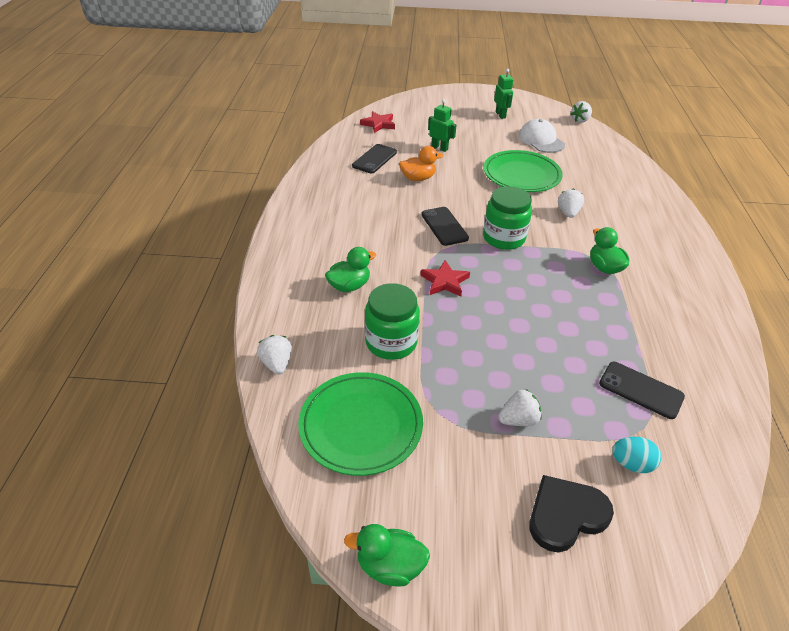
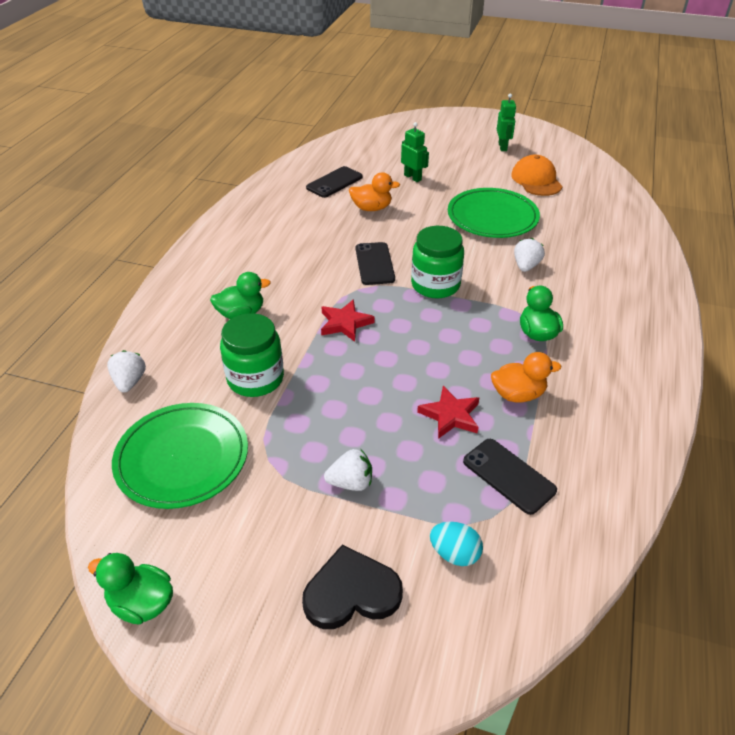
camera: 15 degrees right, 0 degrees up
red star [360,111,395,133] -> red star moved to [417,386,479,439]
white cap [519,119,565,153] -> orange cap [511,155,563,196]
white strawberry [571,101,592,123] -> none
none -> orange duck [491,352,561,402]

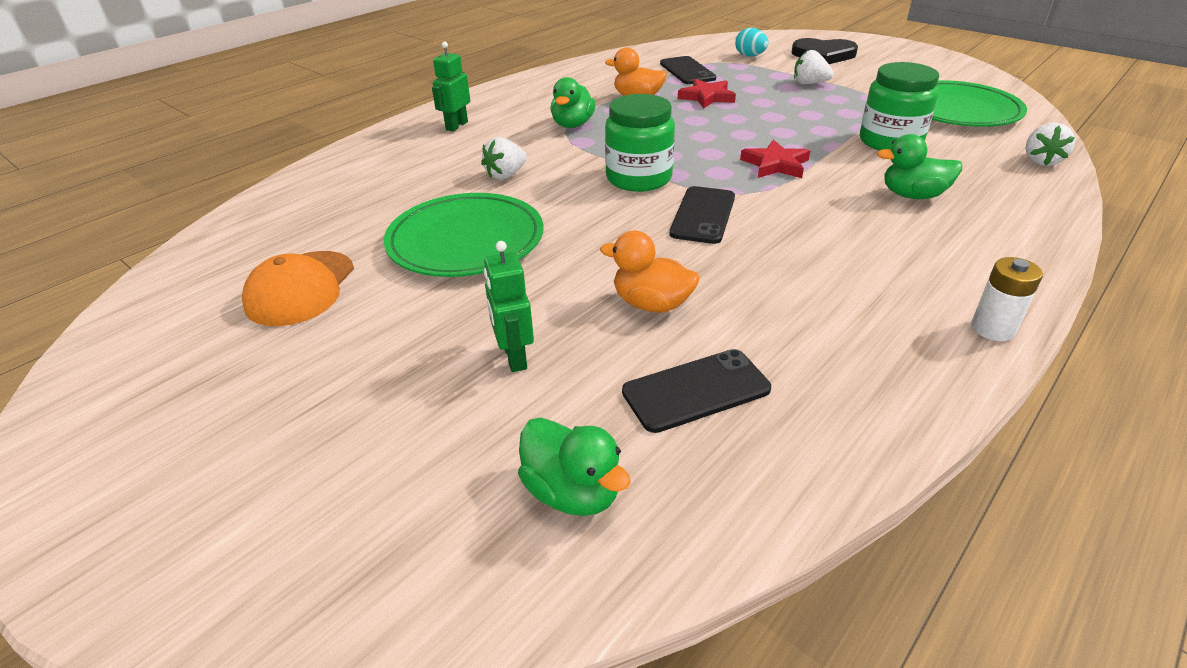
camera: 155 degrees left, 5 degrees down
green duck [88,553,173,624] -> green duck moved to [518,417,631,516]
green robot [497,93,516,151] -> green robot moved to [432,41,470,131]
none -> white battery [971,257,1043,341]

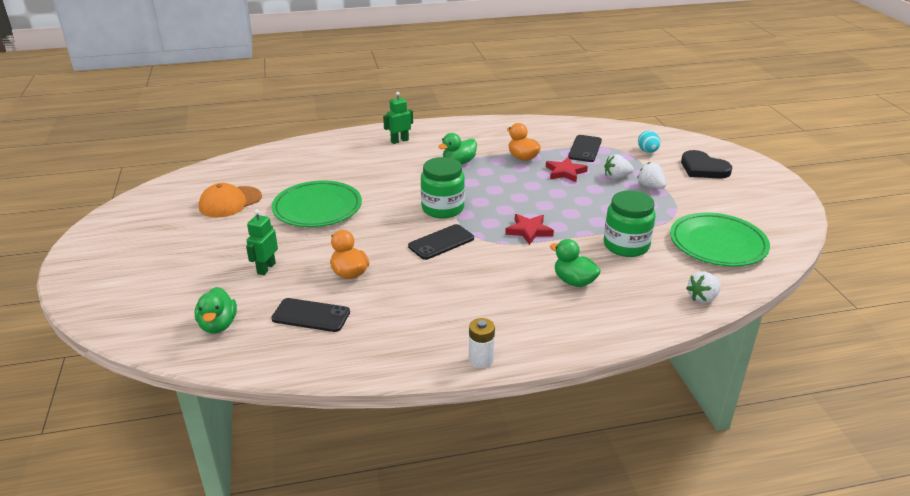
camera: 35 degrees right, 5 degrees down
white strawberry [481,137,527,180] -> white strawberry moved to [604,154,634,179]

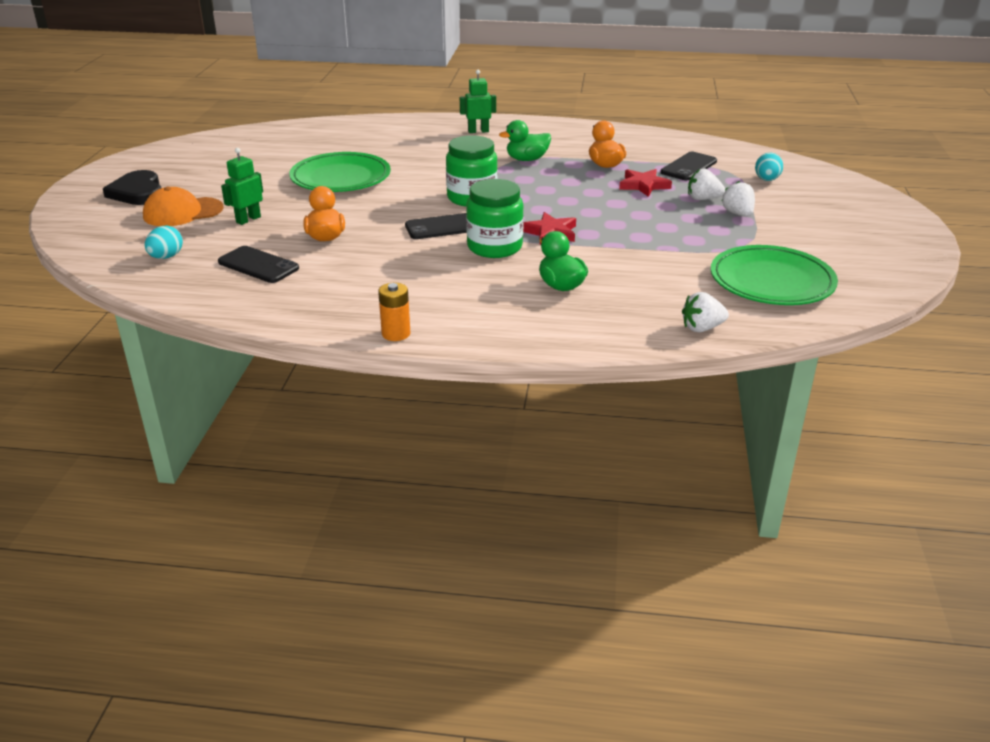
camera: 20 degrees right, 0 degrees up
green duck [195,287,237,334] -> turquoise egg [145,226,183,259]
orange cap [199,183,262,217] -> orange cap moved to [143,187,223,226]
white battery [469,318,495,368] -> orange battery [378,283,410,341]
green jar [604,191,656,257] -> green jar moved to [466,179,524,258]
black heart [681,150,732,179] -> black heart moved to [103,170,161,205]

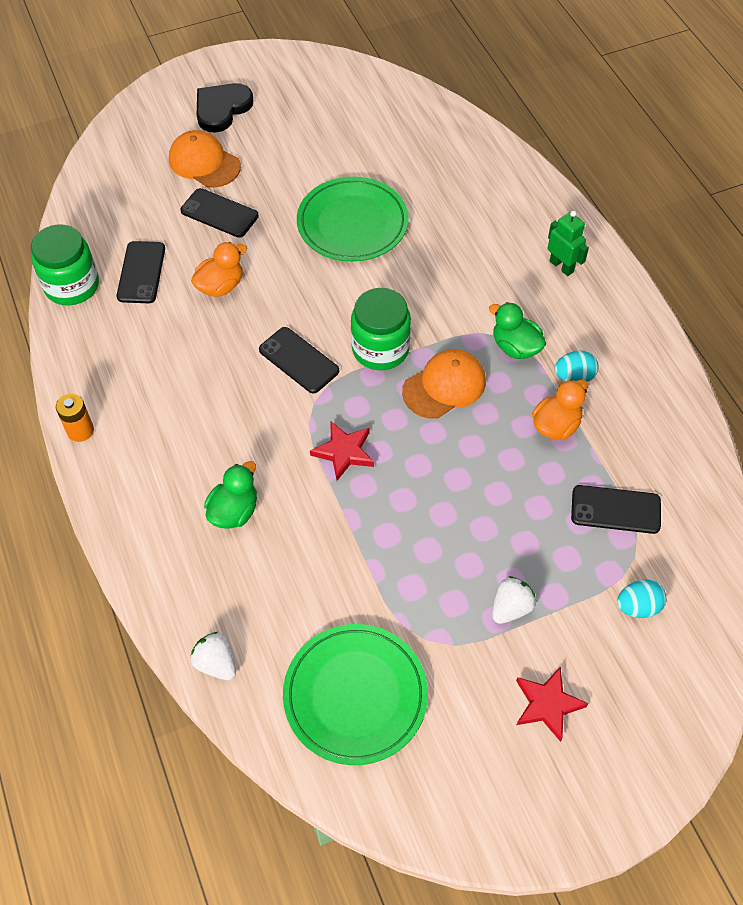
camera: 60 degrees right, 25 degrees up
turquoise egg [145,226,183,259] -> turquoise egg moved to [554,351,599,382]
green robot [221,148,263,225] -> black phone [180,188,259,238]
green jar [466,179,524,258] -> green jar moved to [31,224,99,306]
red star [619,169,672,197] -> red star moved to [516,667,588,742]
white strawberry [688,169,725,200] -> none
none -> orange cap [402,349,486,419]

